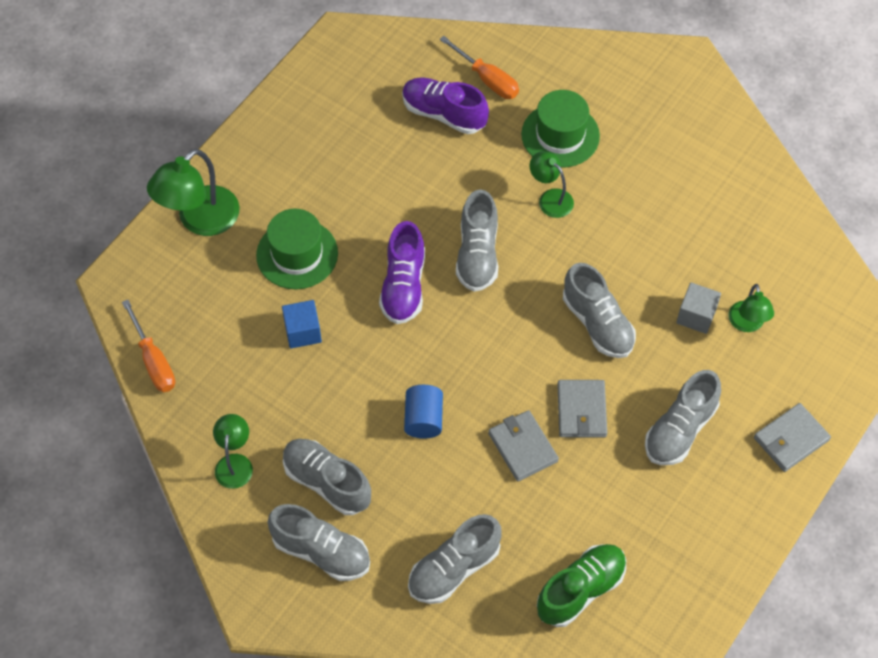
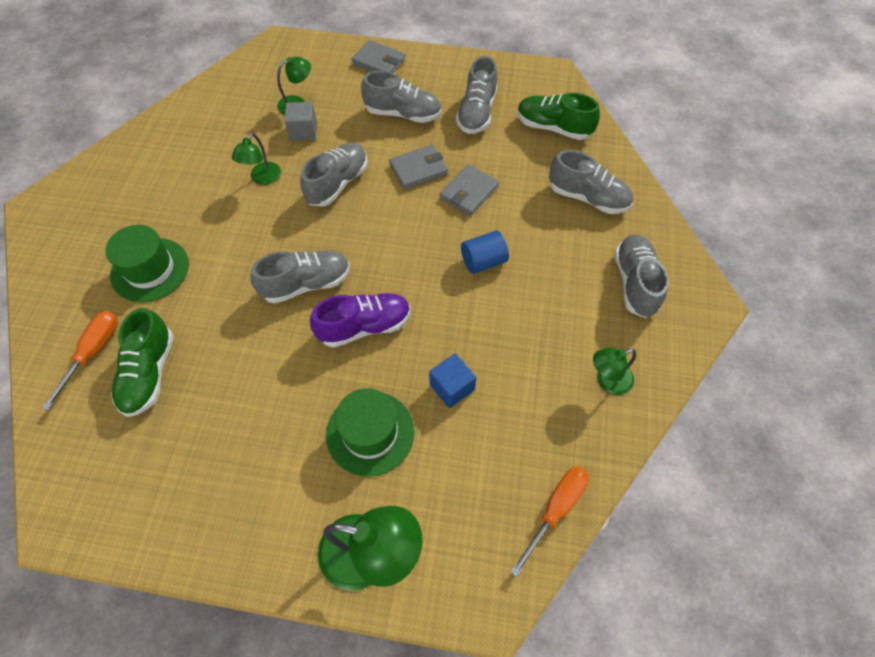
camera: 115 degrees left, 0 degrees up
grey shoe [283,439,371,515] -> grey shoe moved to [456,56,497,134]
purple shoe [402,77,489,134] -> green shoe [111,308,174,417]
green lamp [529,151,574,218] -> green lamp moved to [232,133,281,185]

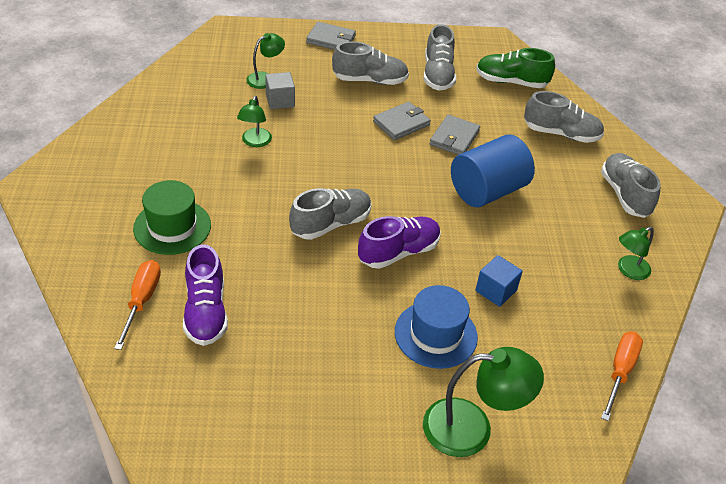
camera: 15 degrees left, 15 degrees down
green shoe [111,308,174,417] -> purple shoe [183,244,228,346]
grey shoe [300,143,368,206] -> none
green hat [326,388,415,477] -> blue hat [395,285,478,369]
blue cylinder [461,230,509,274] -> blue cylinder [451,134,535,207], size x1.79

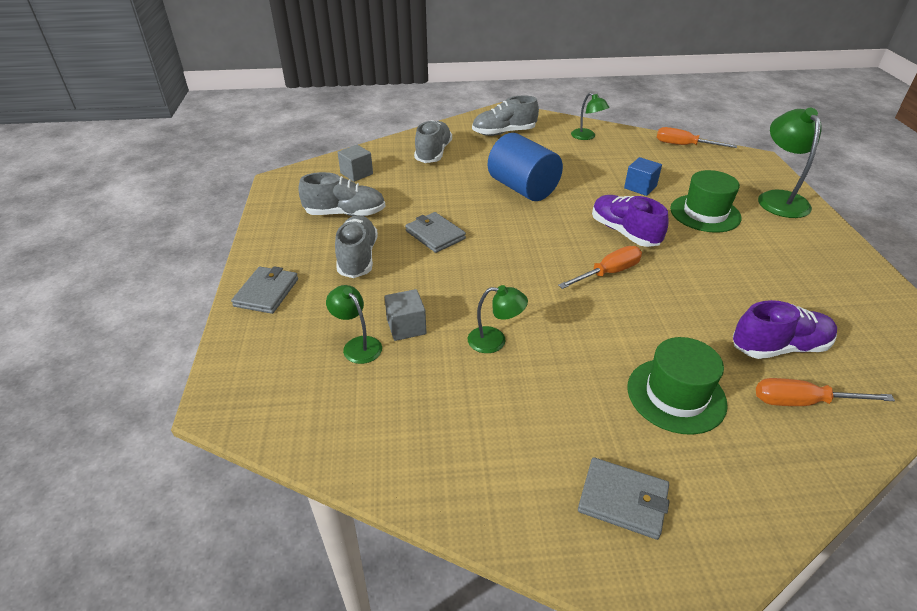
camera: 90 degrees left, 5 degrees down
grey shoe [289,188,372,240] -> orange screwdriver [558,246,642,289]
blue hat [395,285,478,369] -> green hat [670,170,742,233]
grey wallet [430,115,480,155] -> grey wallet moved to [578,457,670,540]
green shoe [476,48,555,88] -> grey cube [337,145,373,182]

